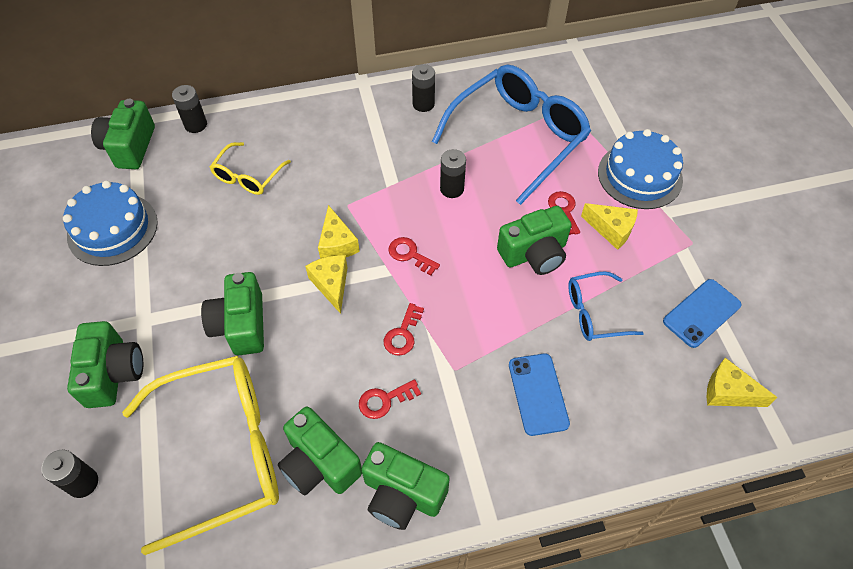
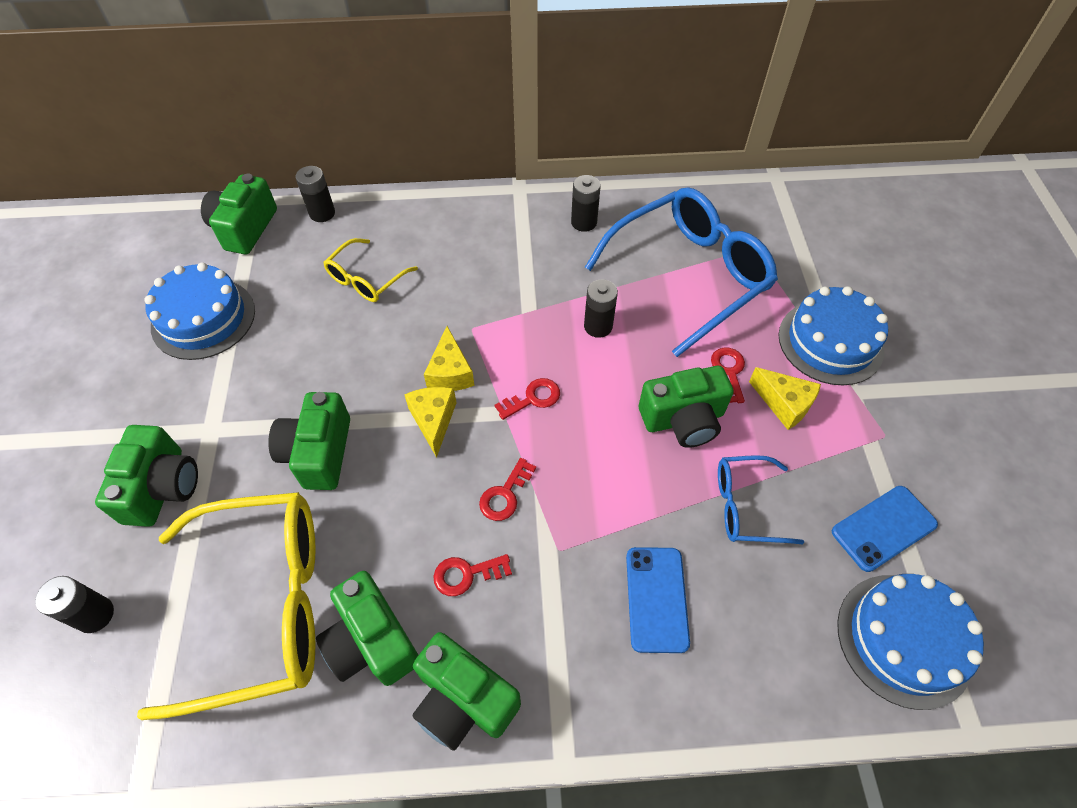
camera: 10 degrees right, 0 degrees up
red key [389,237,440,276] -> red key turned 105 degrees clockwise [494,378,560,420]
yellow cheese [707,358,778,407] -> blue cake [837,574,984,710]

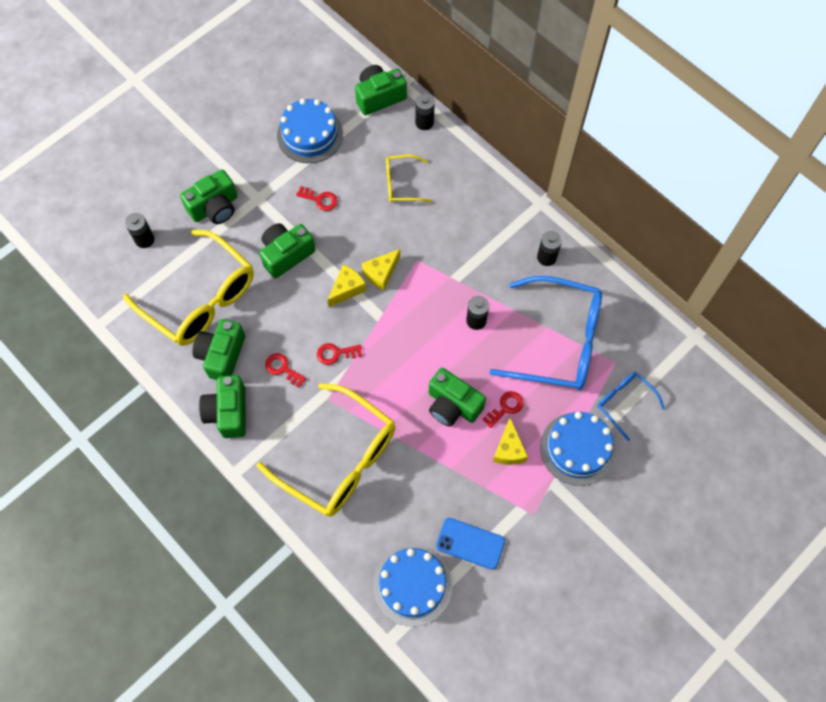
camera: 50 degrees right, 10 degrees up
red key [494,378,560,420] -> red key moved to [296,186,338,211]
blue phone [626,547,690,653] -> yellow glasses [257,383,395,517]
blue glasses [718,455,804,544] -> blue glasses moved to [597,372,665,441]

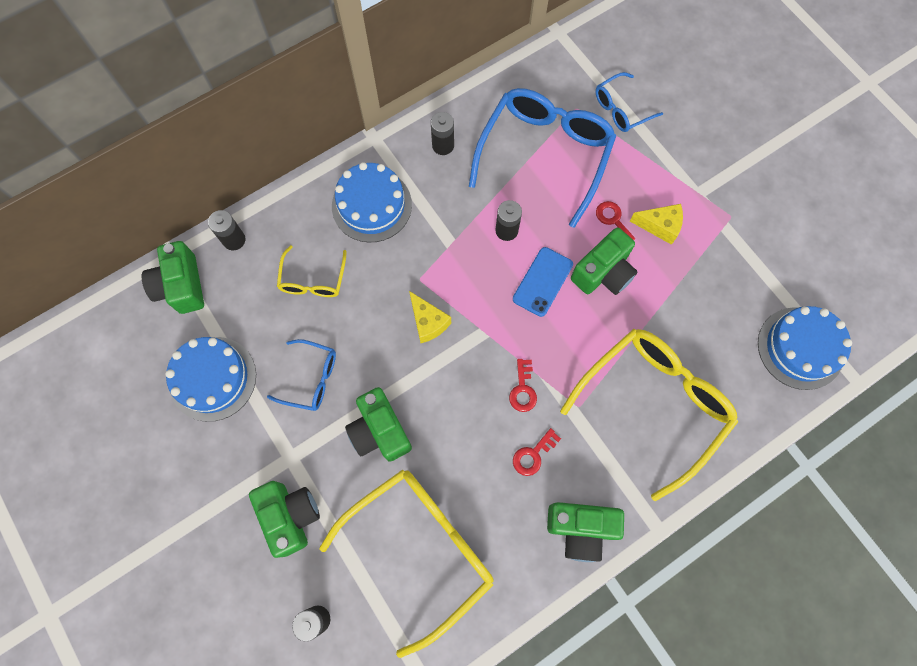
camera: 80 degrees left, 5 degrees up
green camera [192,319,245,380] -> none
red key [296,186,338,211] -> blue glasses [267,339,336,411]
yellow cheese [327,265,367,307] -> none
blue phone [436,518,505,570] -> blue phone moved to [513,247,573,317]
blue cake [540,412,616,486] -> blue cake moved to [332,162,412,242]

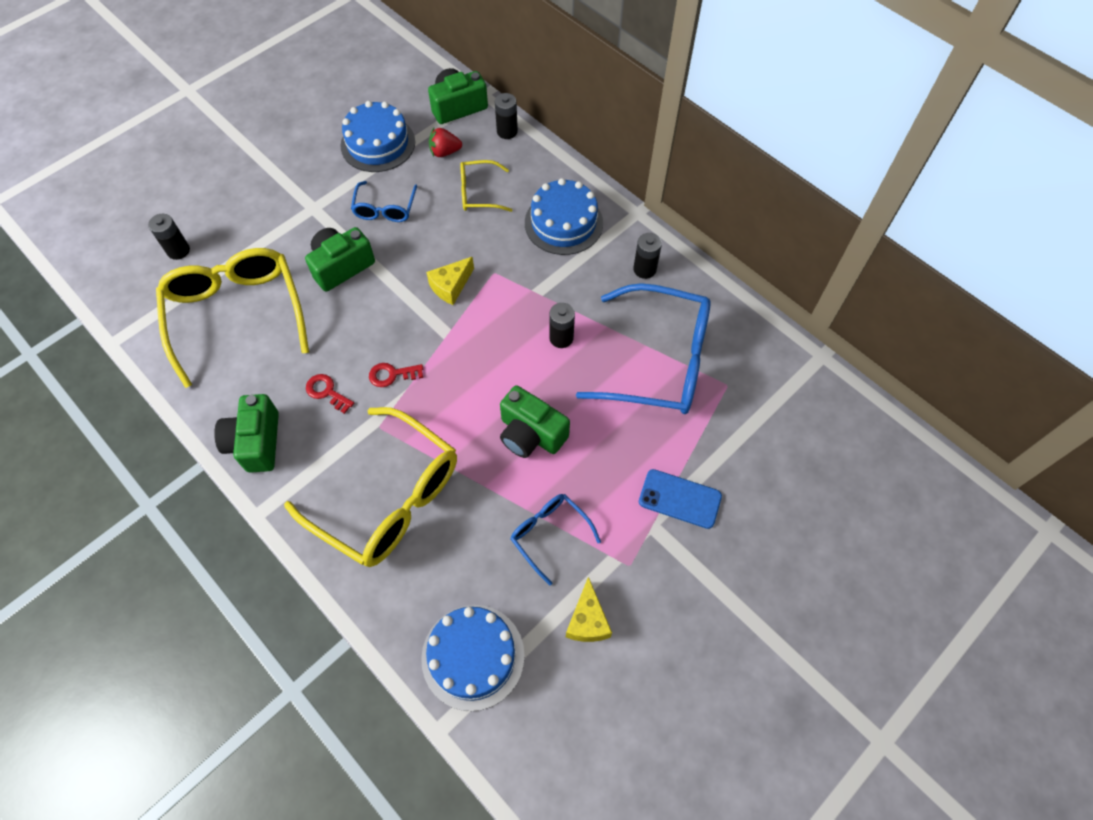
camera: 80 degrees right, 10 degrees down
green camera [249,481,320,558] -> none
yellow glasses [319,469,493,658] -> yellow glasses turned 150 degrees counterclockwise [156,248,309,388]
blue phone [513,247,573,317] -> blue phone moved to [639,469,722,529]
blue glasses [596,72,663,132] -> blue glasses moved to [511,494,601,585]
red key [596,201,635,240] -> none
yellow cheese [630,204,683,245] -> yellow cheese moved to [566,577,612,642]
none -> red strawberry [429,128,462,157]

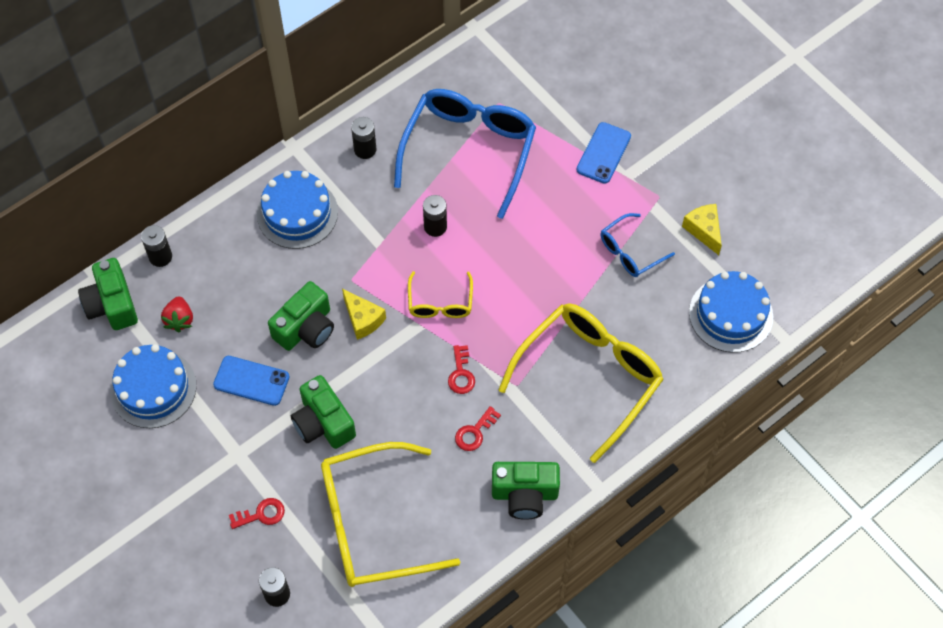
camera: 85 degrees left, 0 degrees up
blue glasses [351,181,417,222] -> blue phone [213,356,290,406]
yellow glasses [460,160,512,212] -> yellow glasses moved to [408,271,473,318]
green camera [500,385,570,458] -> green camera moved to [268,281,334,351]
yellow cheese [566,577,612,642] -> yellow cheese turned 120 degrees counterclockwise [682,204,722,255]
none -> red key [229,498,285,529]

